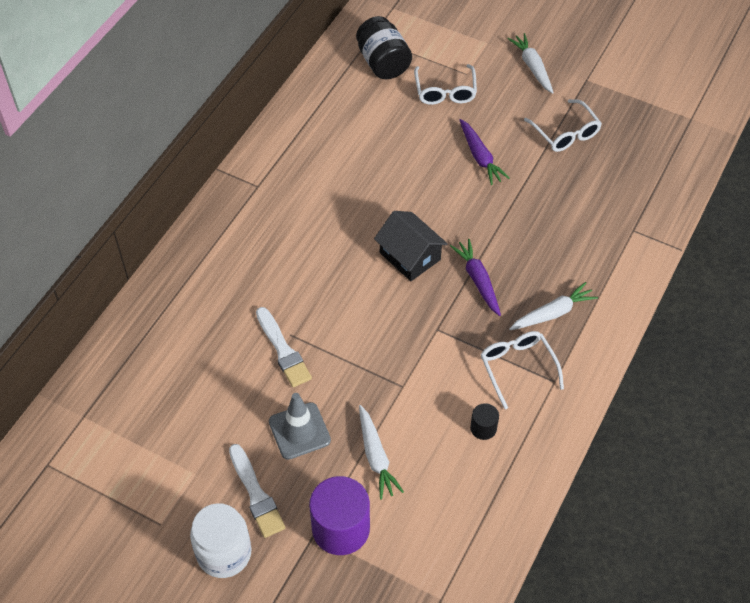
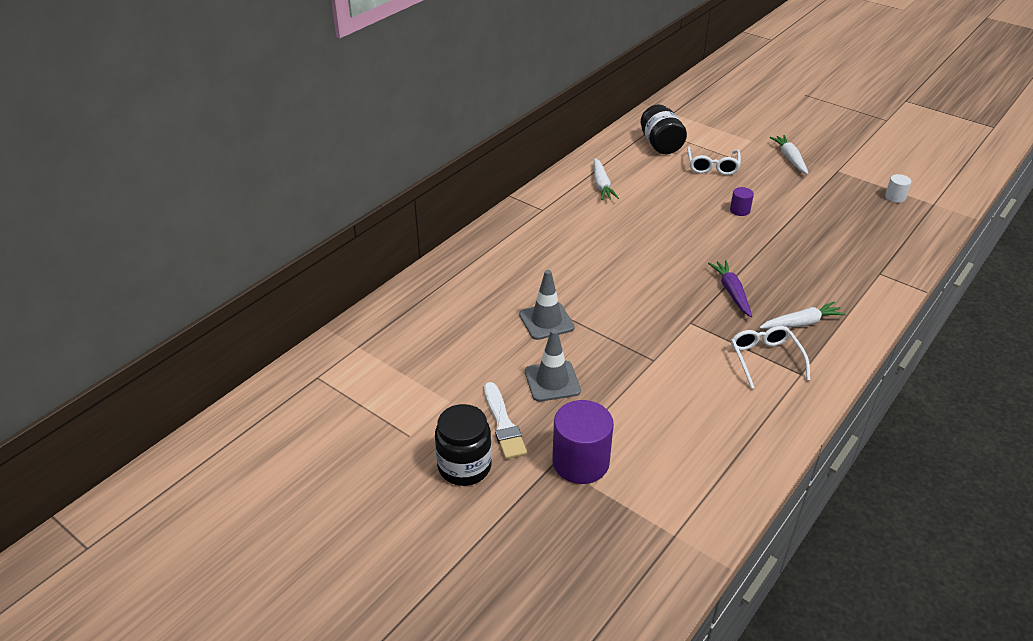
camera: 10 degrees right, 15 degrees down
white jar [190,503,252,578] -> black jar [435,404,492,486]
white brush [256,307,312,387] -> grey traffic cone [519,270,575,340]
white carrot [359,405,404,500] -> white carrot moved to [594,158,619,200]
black house [374,211,448,281] -> none
purple carrot [460,119,509,185] -> purple cylinder [730,187,754,216]
black cylinder [470,403,499,440] -> none
white glasses [524,99,602,152] -> none
none -> white cylinder [885,174,911,203]

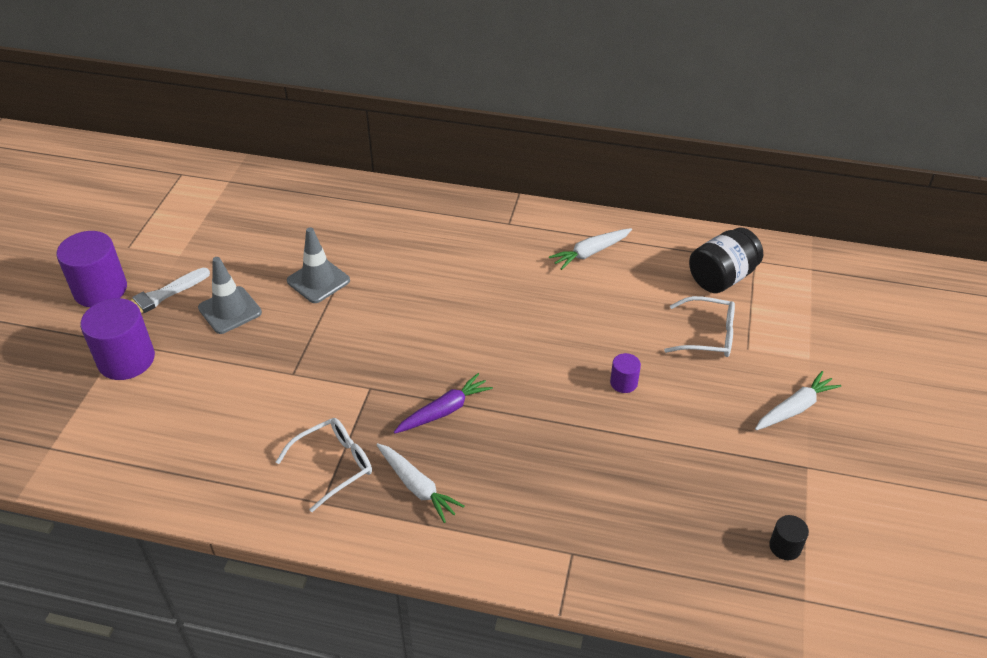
camera: 65 degrees right, 5 degrees up
black jar [435,404,492,486] -> purple cylinder [56,231,127,307]
white glasses [687,147,741,175] -> white glasses turned 150 degrees counterclockwise [664,296,735,357]
white cylinder [885,174,911,203] -> black cylinder [769,515,809,560]

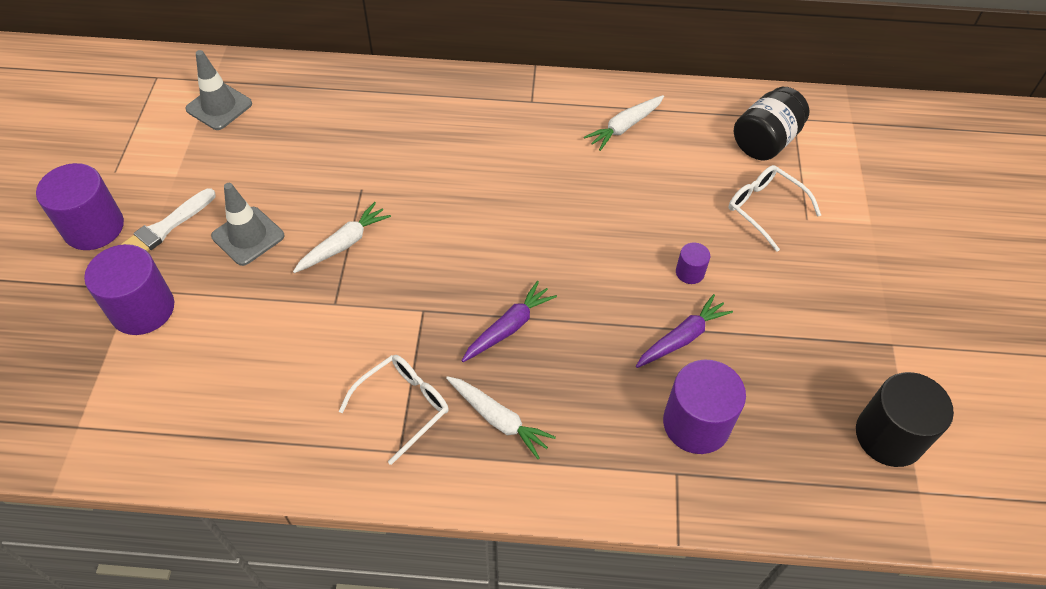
camera: 10 degrees left, 10 degrees up
grey traffic cone [287,227,350,303] -> grey traffic cone moved to [185,50,252,130]
white glasses [664,296,735,357] -> white glasses turned 135 degrees counterclockwise [729,165,821,252]
white carrot [755,371,841,430] -> white carrot moved to [293,202,391,273]
black cylinder [769,515,809,560] -> black cylinder [856,372,954,467], size x2.07
none -> purple carrot [636,294,733,368]
none -> purple cylinder [663,359,746,454]

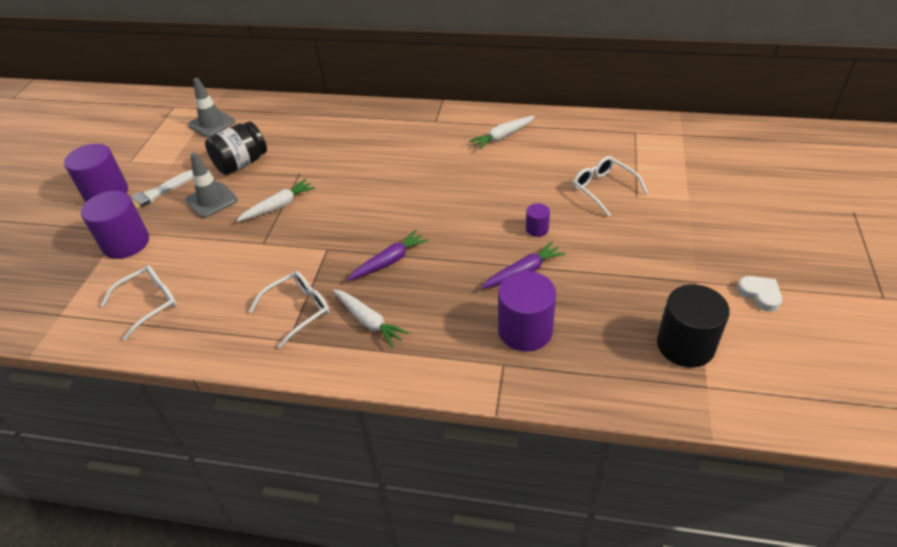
camera: 10 degrees right, 10 degrees down
black jar [734,87,809,160] -> black jar moved to [205,121,267,175]
none -> white glasses [100,265,177,340]
none -> white heart [737,276,782,312]

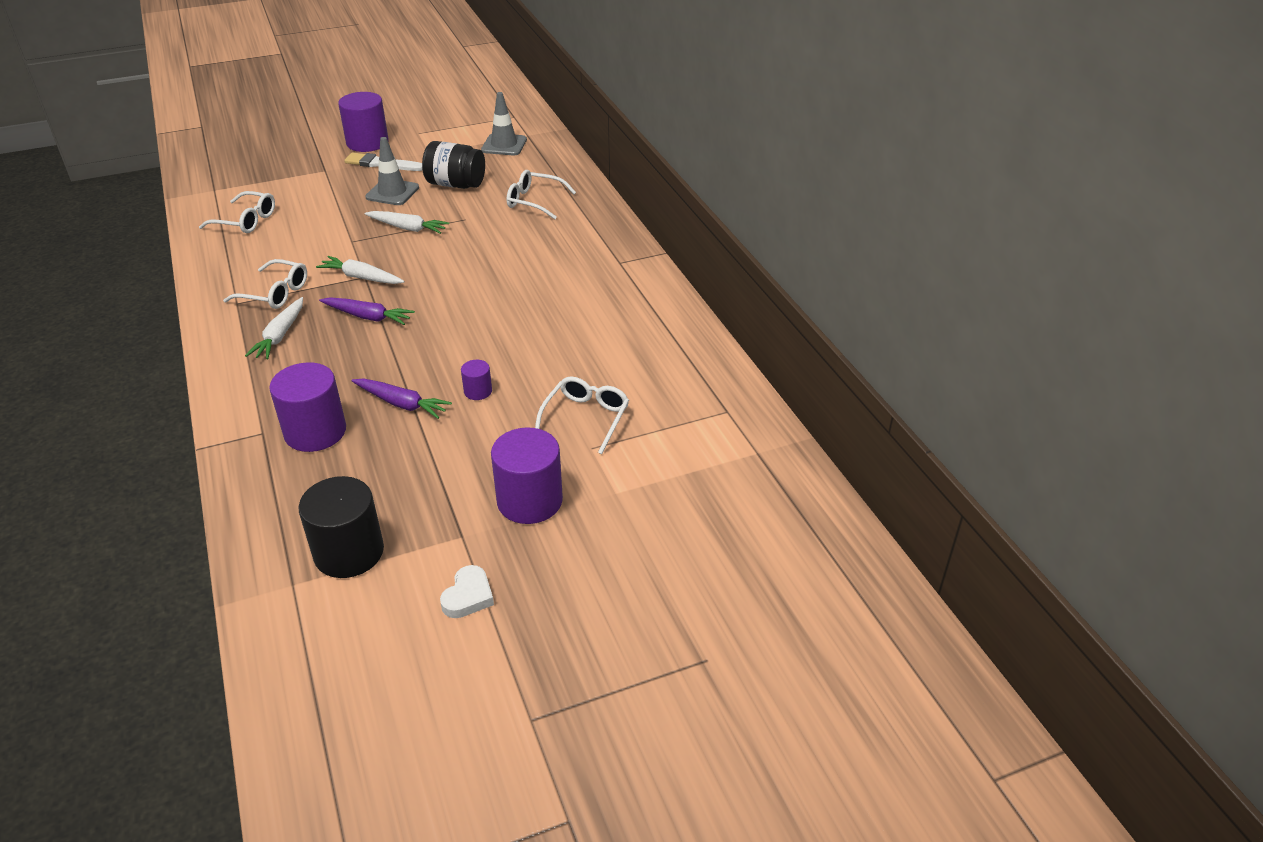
camera: 55 degrees right, 5 degrees down
purple cylinder [81,191,149,259] -> purple cylinder moved to [491,427,563,524]
white carrot [469,116,535,150] -> white carrot moved to [316,256,405,284]
none -> white glasses [507,170,576,219]

